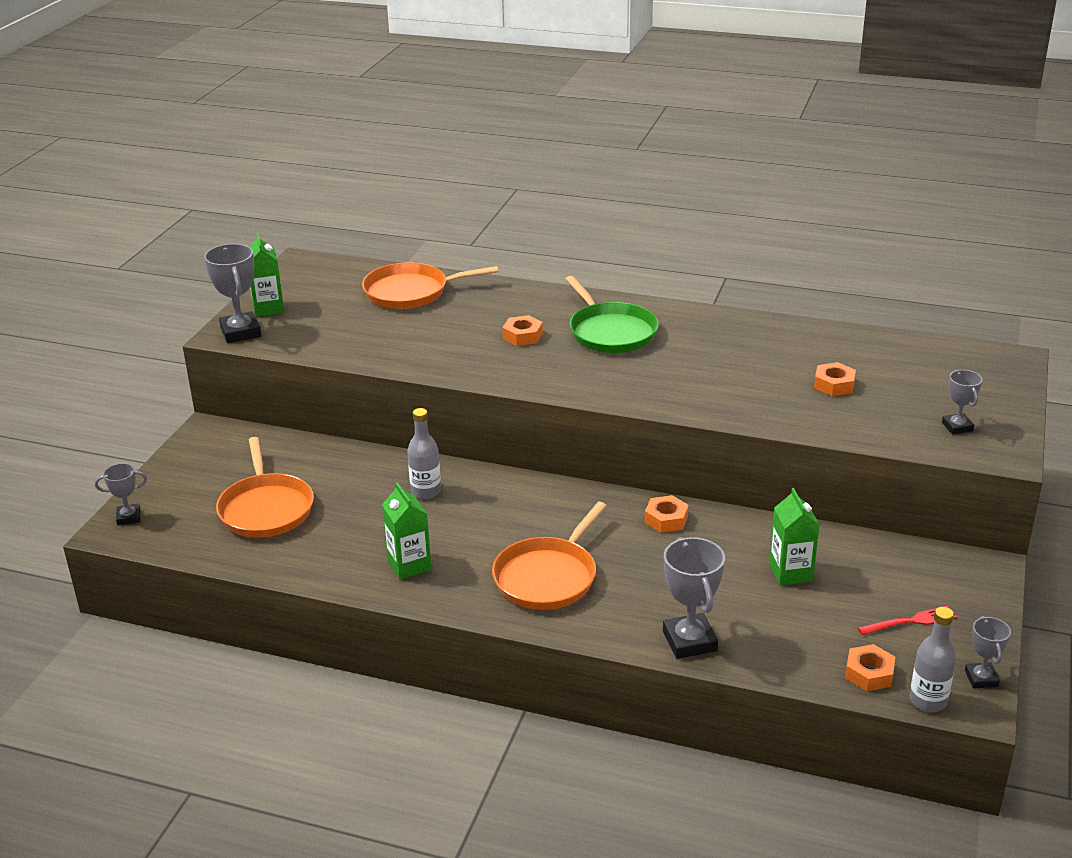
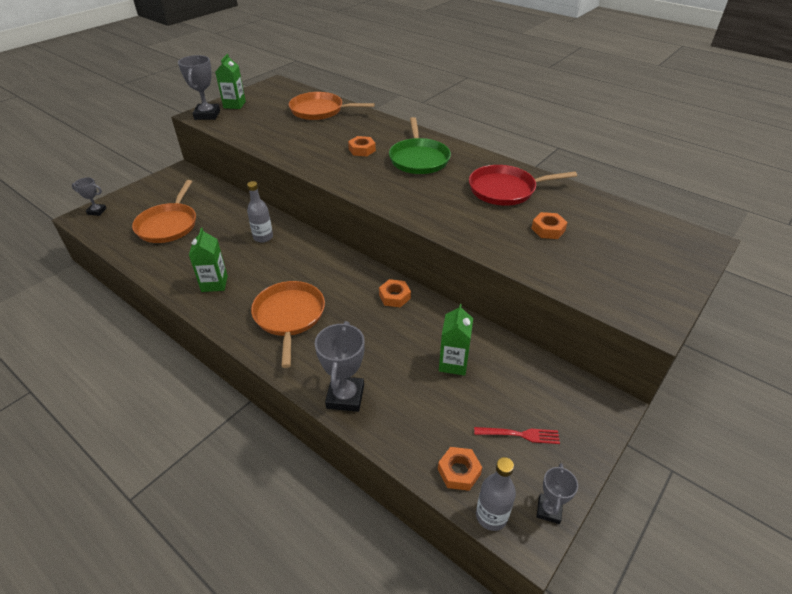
camera: 20 degrees right, 10 degrees up
orange pan [492,502,607,610] -> orange pan turned 120 degrees clockwise [251,281,325,368]
grey trophy [942,370,983,434] -> none
none -> red pan [469,165,577,206]

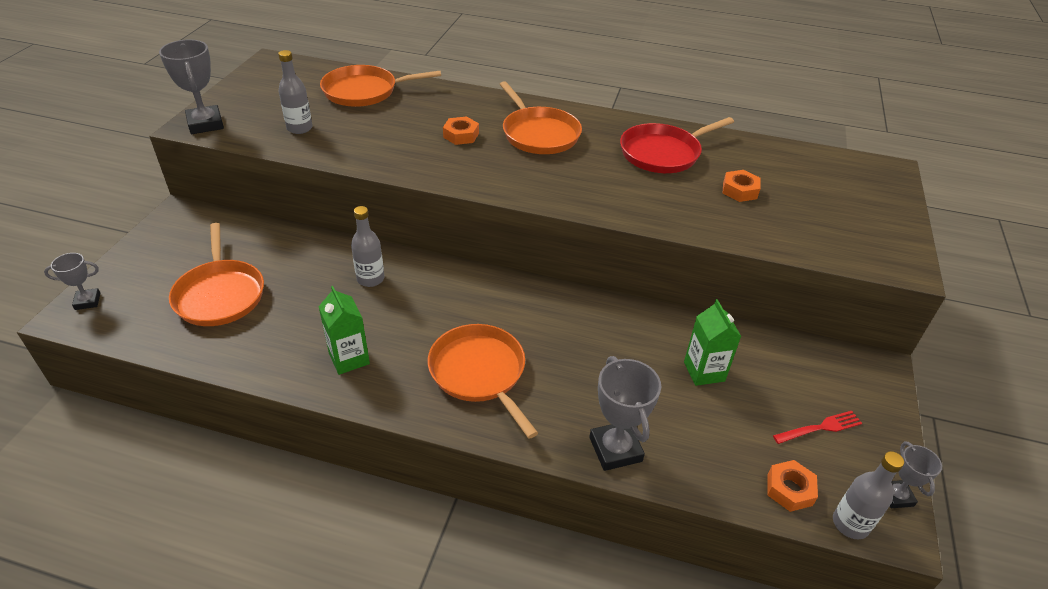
camera: 25 degrees left, 0 degrees up
green carton [215,54,246,109] -> none
orange nut [379,279,411,307] -> none
green pan [389,117,451,174] -> orange pan [499,81,582,154]
none -> grey bottle [278,50,312,134]

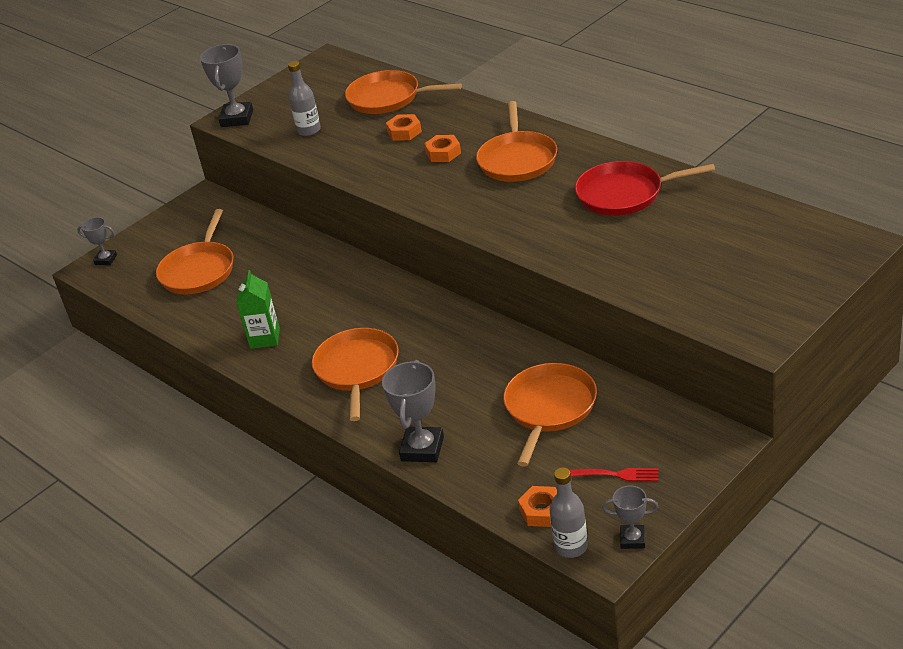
camera: 35 degrees right, 5 degrees down
grey bottle [351,206,384,287] -> none
green carton [684,299,742,386] -> orange pan [503,363,597,467]
orange nut [722,170,761,202] -> orange nut moved to [386,114,422,141]
grey trophy [890,441,942,508] -> grey trophy turned 75 degrees clockwise [602,485,658,549]

